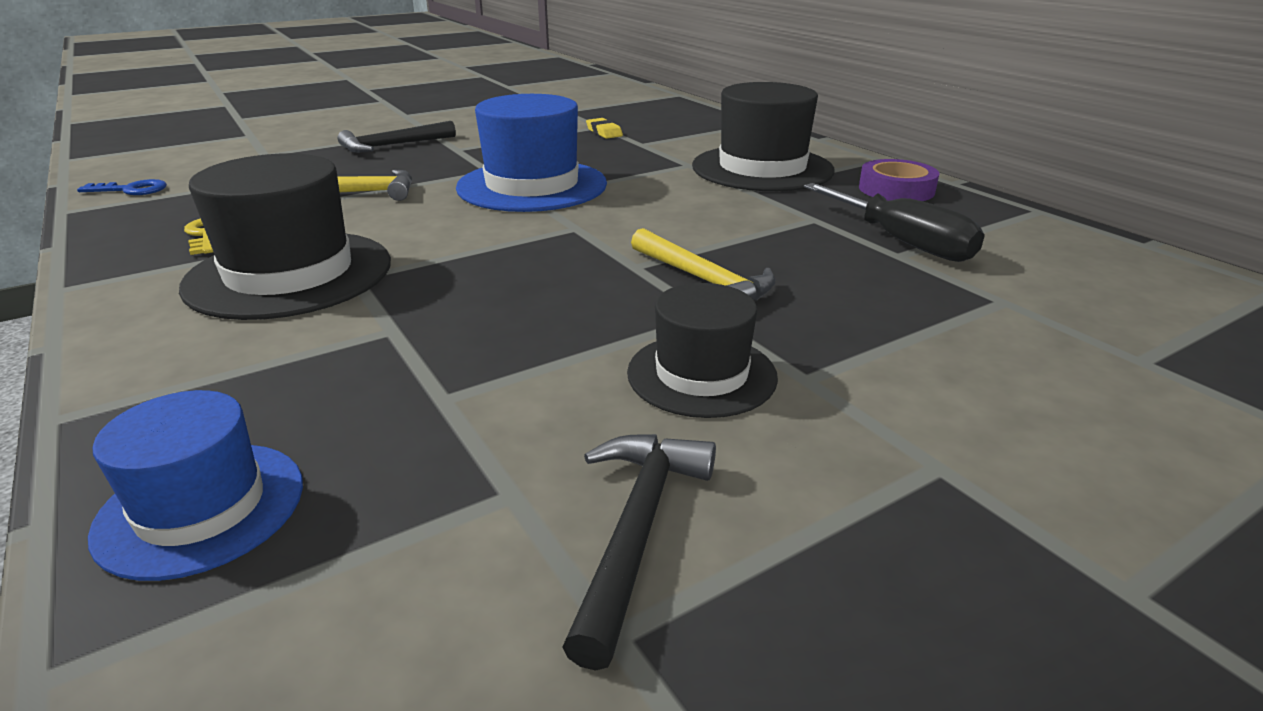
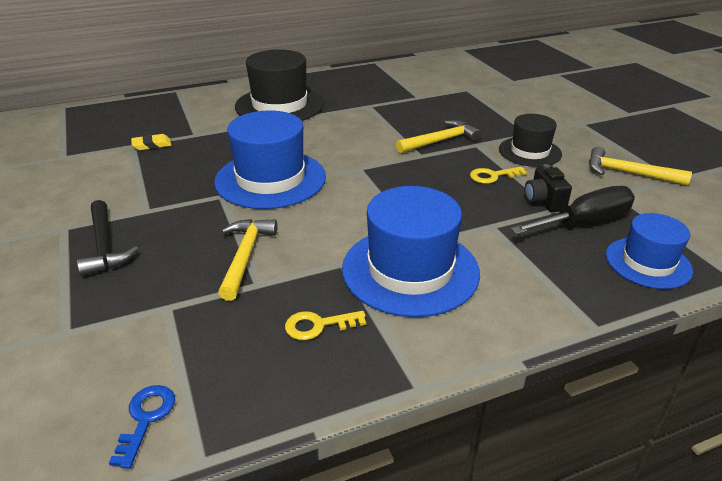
camera: 80 degrees left, 5 degrees up
black hat [179,153,391,320] -> blue hat [342,186,480,317]
black hammer [563,434,716,671] -> yellow hammer [589,146,692,186]
black screwdriver [804,183,985,262] -> black screwdriver moved to [511,186,635,234]
purple tape [859,159,940,201] -> none
none -> yellow key [470,166,527,184]
none -> black camera [524,164,572,212]

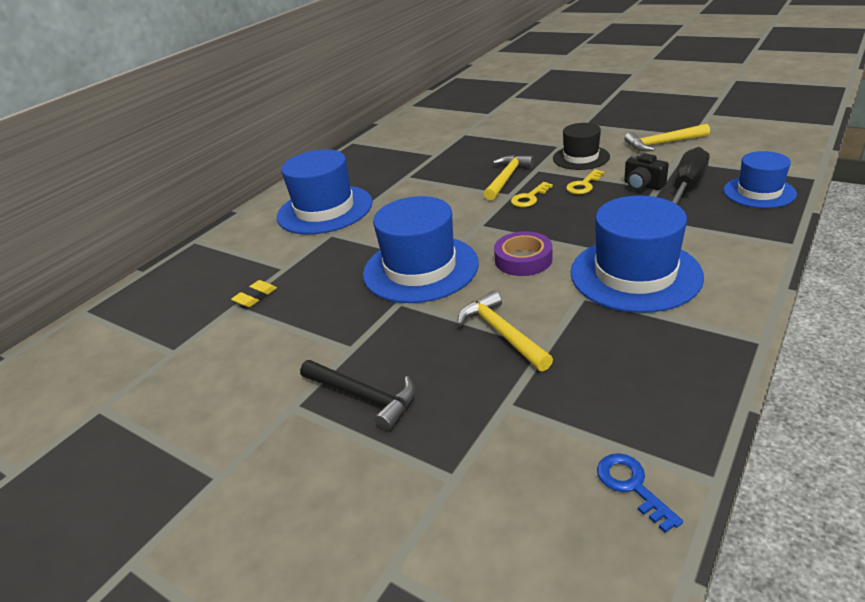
camera: 30 degrees left, 0 degrees up
black hat [235,49,324,121] -> blue hat [277,149,373,234]
yellow key [285,311,366,340] -> yellow key moved to [511,182,553,207]
none -> purple tape [494,231,552,276]

